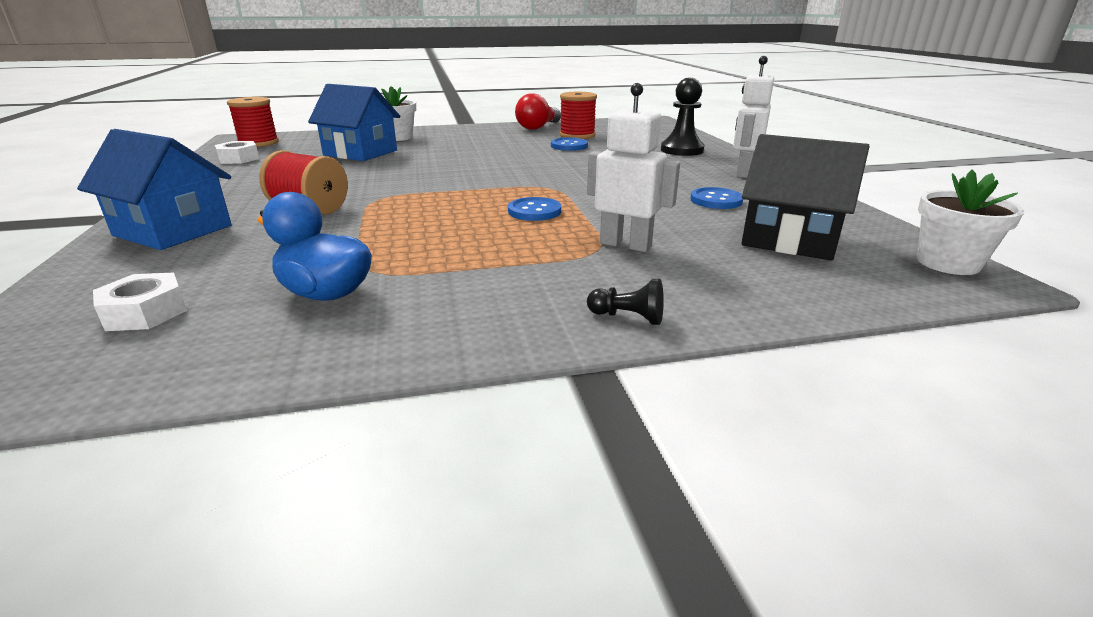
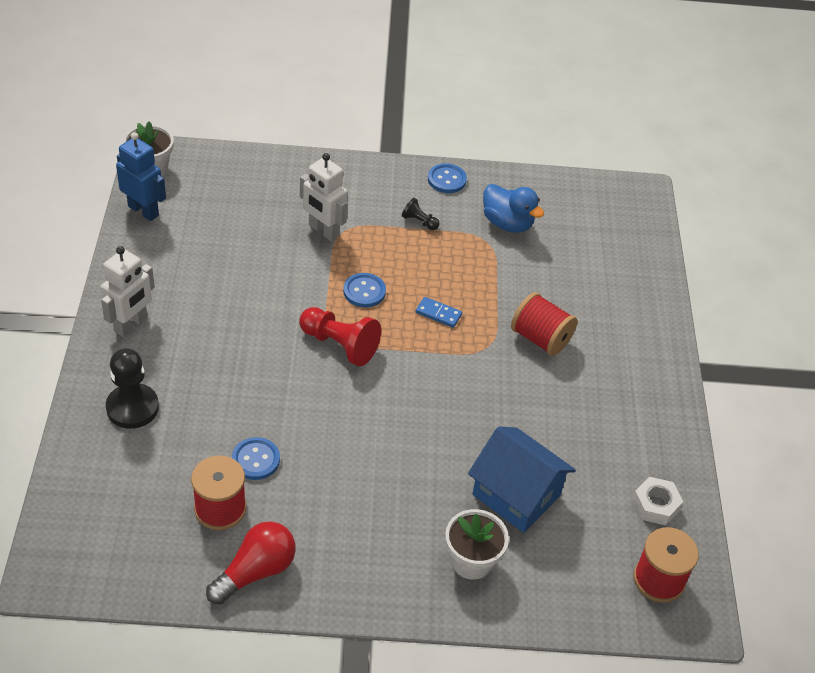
camera: 170 degrees left, 20 degrees up
blue house [77,129,232,250] -> none
white nut [93,272,187,331] -> none
black pawn [587,279,664,325] -> black pawn moved to [402,198,439,230]
blue button [690,187,743,209] -> blue button moved to [428,163,467,193]
black house [741,134,869,260] -> none
none -> blue robot [116,132,166,221]
none -> red pawn [299,307,381,366]
none -> blue domino [416,297,462,328]

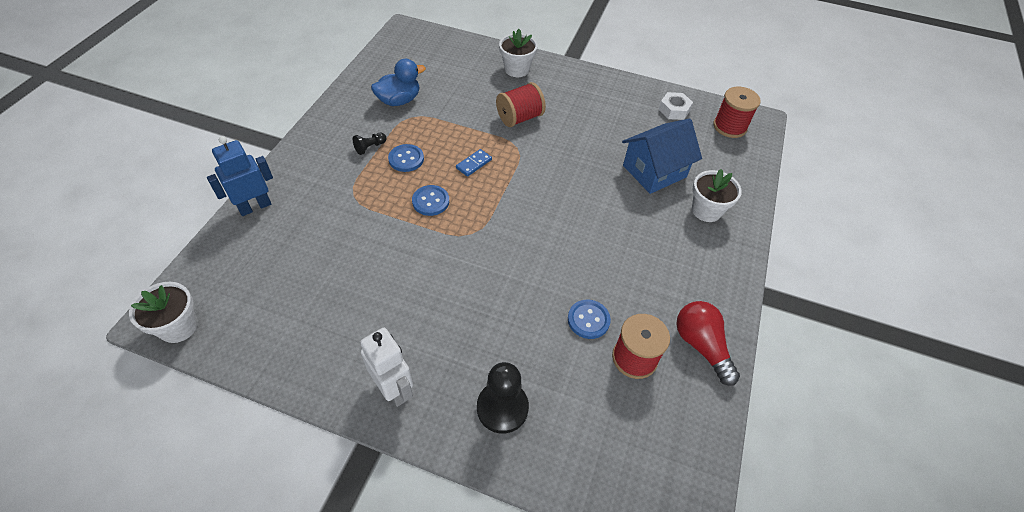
camera: 70 degrees left, 5 degrees up
blue robot [116,132,166,221] -> blue robot moved to [207,136,273,216]
red pawn [299,307,381,366] -> none
white robot [300,153,347,241] -> none
blue button [428,163,467,193] -> blue button moved to [388,144,424,172]
none -> white flower pot [499,29,538,77]

